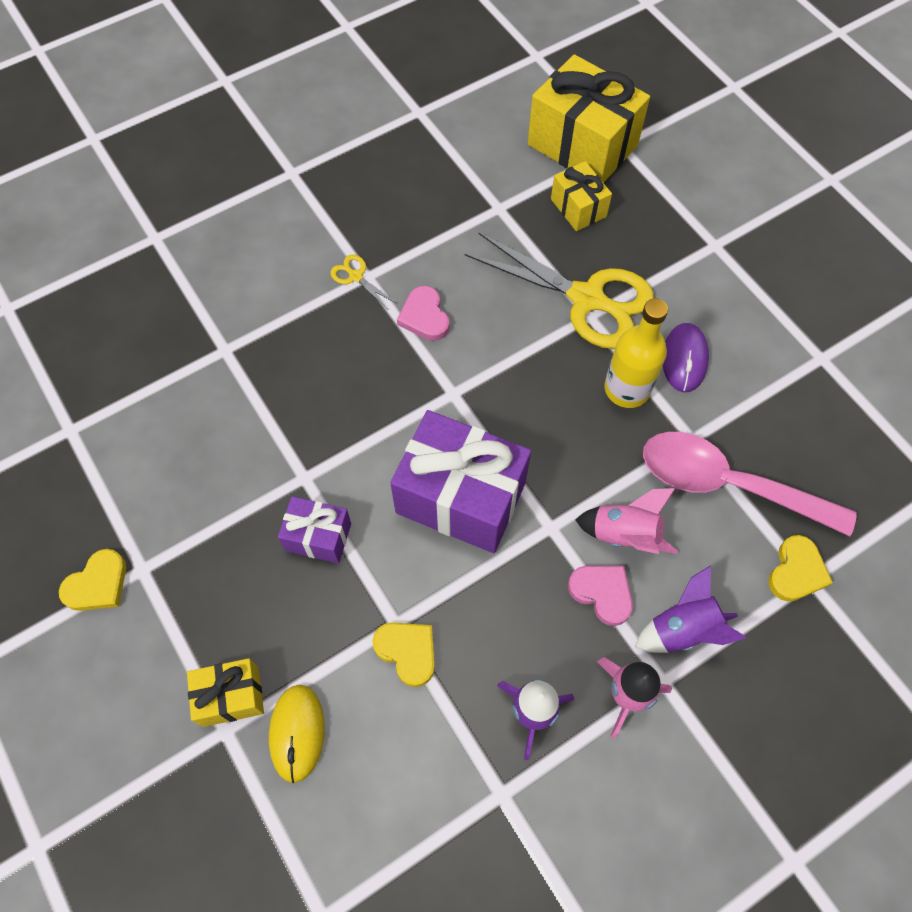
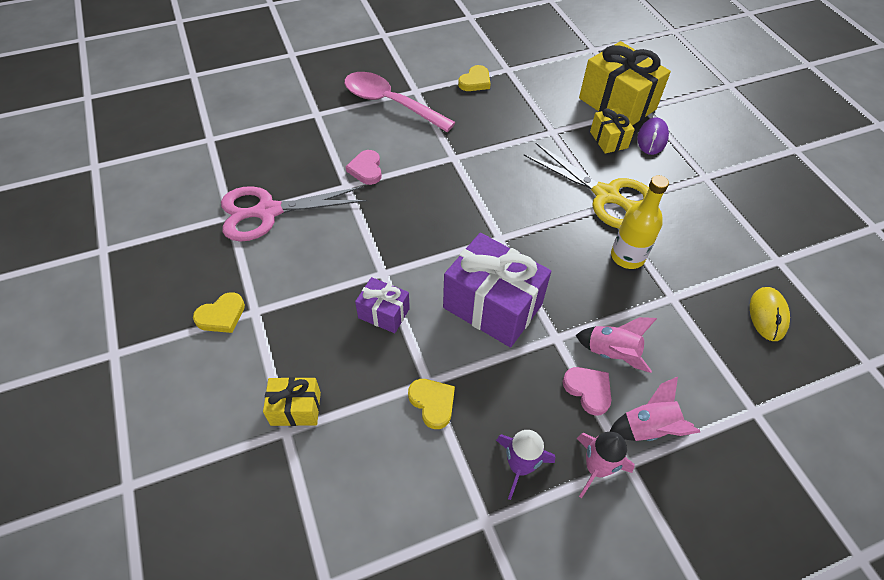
camera: 10 degrees right, 10 degrees down
yellow mouse [269,685,325,783] -> yellow mouse moved to [750,287,790,341]
yellow scissors [331,254,397,309] -> none
pink heart [397,286,450,341] -> pink heart moved to [346,150,382,185]
purple rocket [635,565,746,653] -> pink rocket [609,377,700,441]
pink spoon [643,432,857,536] -> pink spoon moved to [344,72,456,132]
purple mouse [663,323,709,392] -> purple mouse moved to [637,117,669,155]
yellow heart [768,535,833,602] -> yellow heart moved to [458,65,490,91]
none -> pink scissors [221,186,367,241]

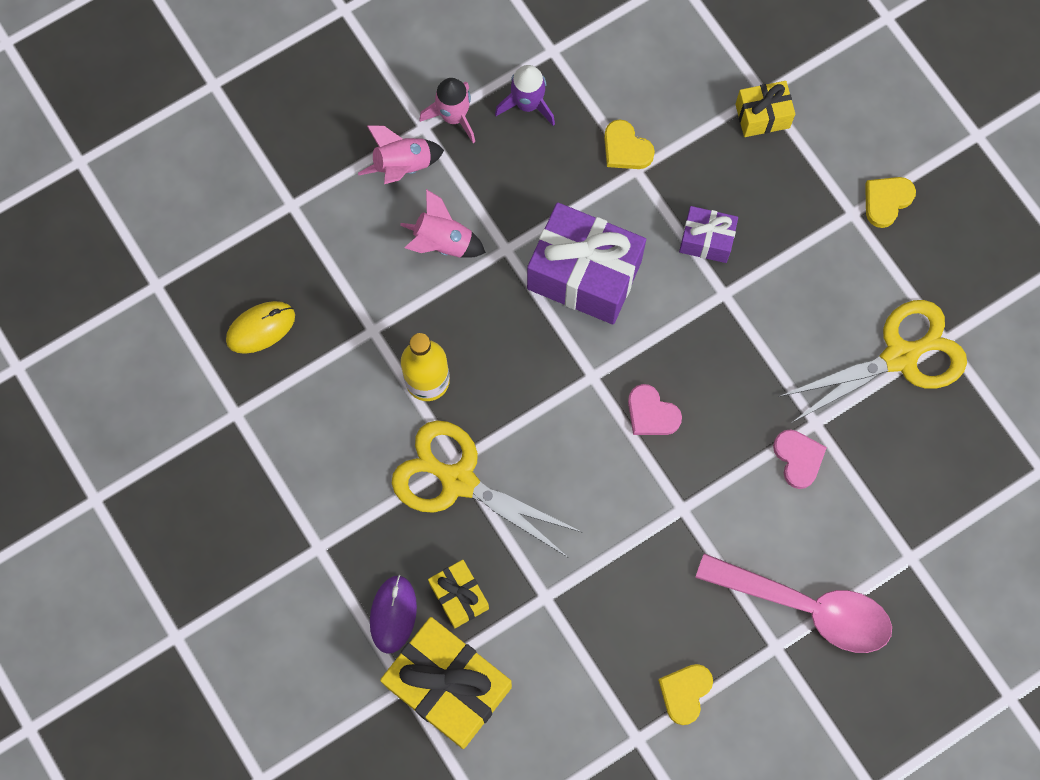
camera: 170 degrees right, 20 degrees up
pink scissors [221,186,367,241] -> yellow scissors [778,300,967,422]
pink heart [563,367,611,416] -> pink heart moved to [628,384,682,435]
yellow mouse [750,287,790,341] -> yellow mouse turned 60 degrees clockwise [226,301,295,354]

